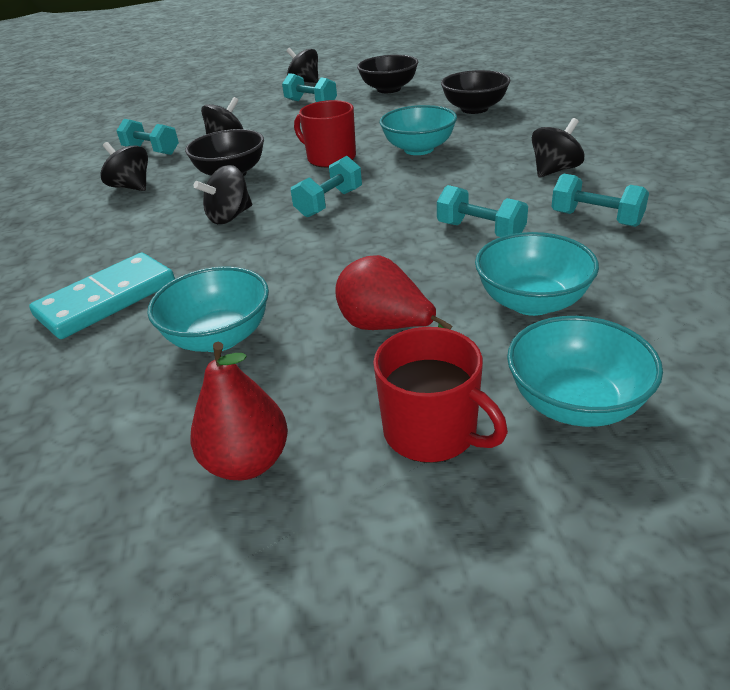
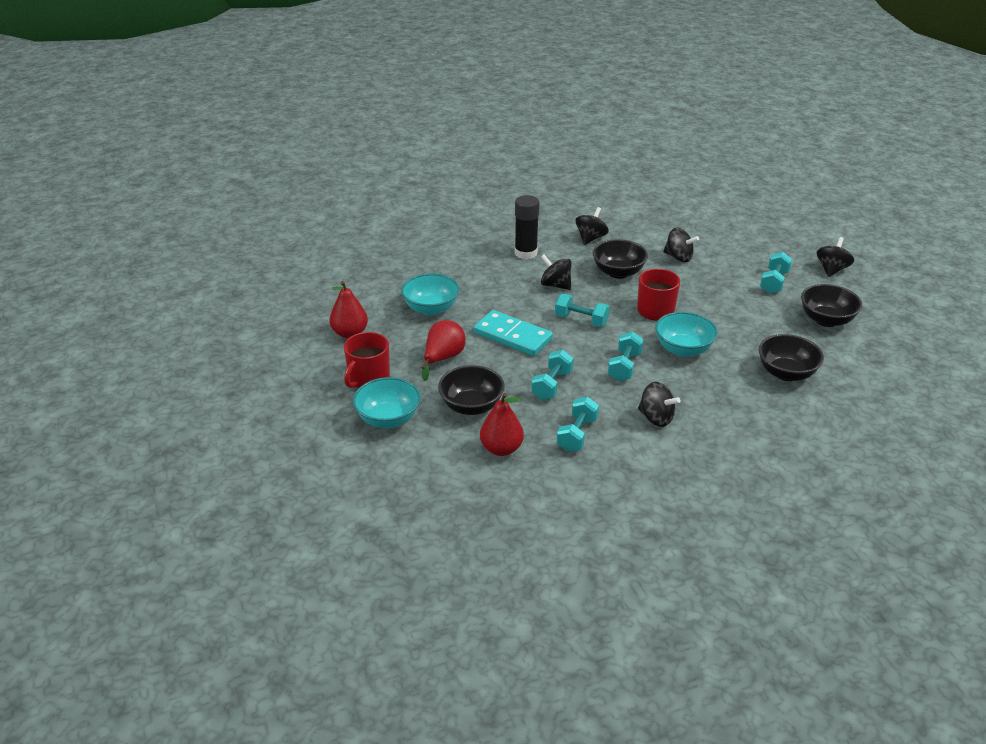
camera: 75 degrees right, 0 degrees up
turquoise domino [29,253,175,339] -> turquoise domino moved to [473,310,553,356]
turquoise dumbbell [116,119,179,155] -> turquoise dumbbell moved to [608,332,644,381]
turquoise bowl [475,232,599,316] -> black bowl [438,365,505,415]
none -> red pear [480,393,524,456]
none -> black glue stick [515,195,540,259]

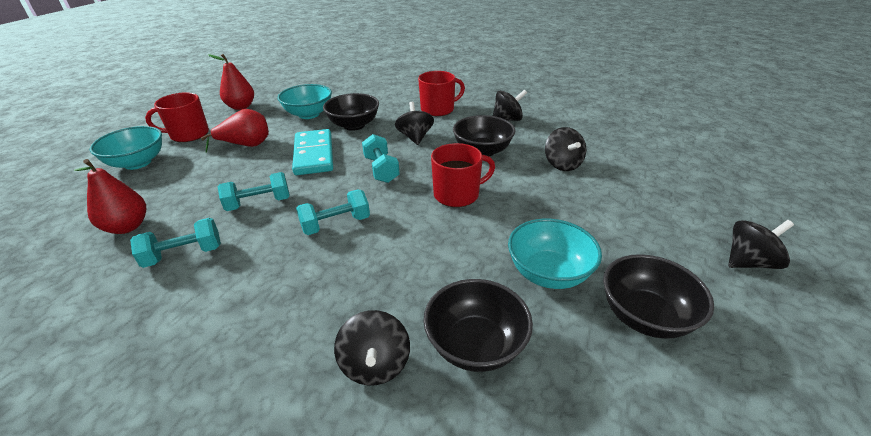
camera: 45 degrees right, 0 degrees up
black bowl [438,365,505,415] -> black bowl moved to [323,93,379,131]
black glue stick [515,195,540,259] -> red mug [418,71,465,116]
black spinning top [638,382,680,427] -> black spinning top moved to [334,310,410,386]
turquoise bowl [655,312,718,357] -> turquoise bowl moved to [508,219,602,289]
turquoise dumbbell [760,252,792,294] -> none

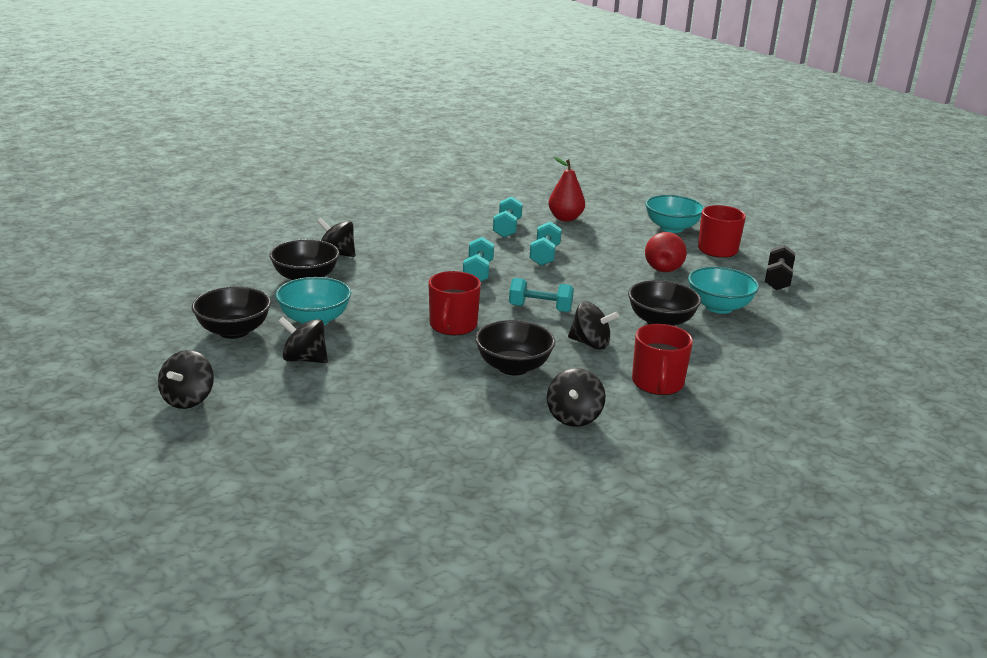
camera: 120 degrees right, 10 degrees down
red pear [208,54,254,110] -> black dumbbell [765,245,796,290]
turquoise domino [292,129,333,175] -> none
black spinning top [545,127,586,171] -> black spinning top moved to [278,317,328,363]

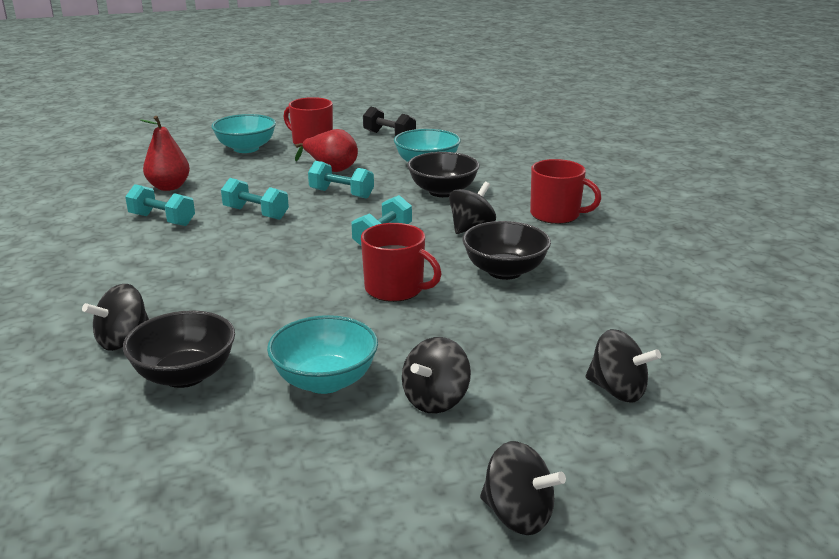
camera: 70 degrees left, 0 degrees up
black bowl [192,287,271,339] -> none
turquoise dumbbell [463,237,494,282] -> turquoise dumbbell moved to [308,161,374,199]
black spinning top [547,368,605,427] -> black spinning top moved to [585,329,661,403]

